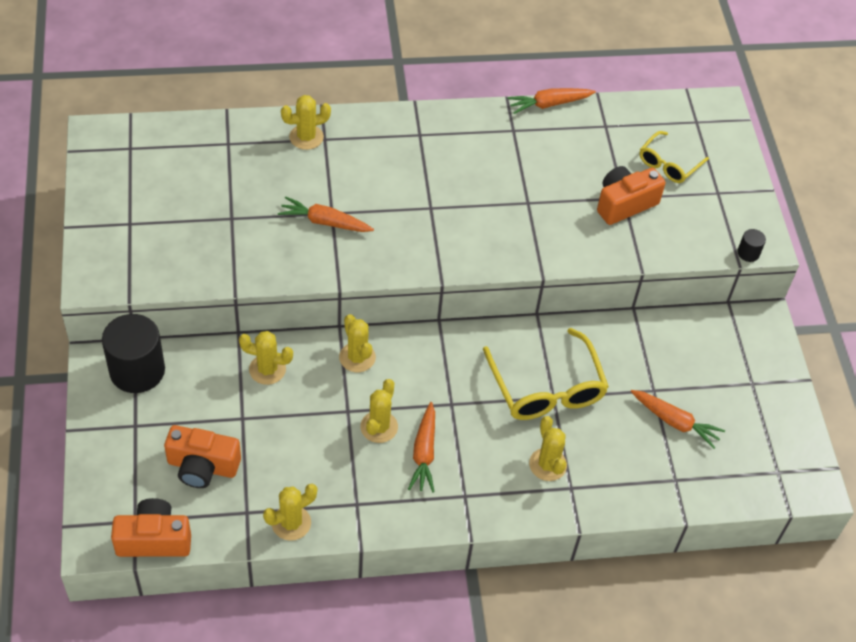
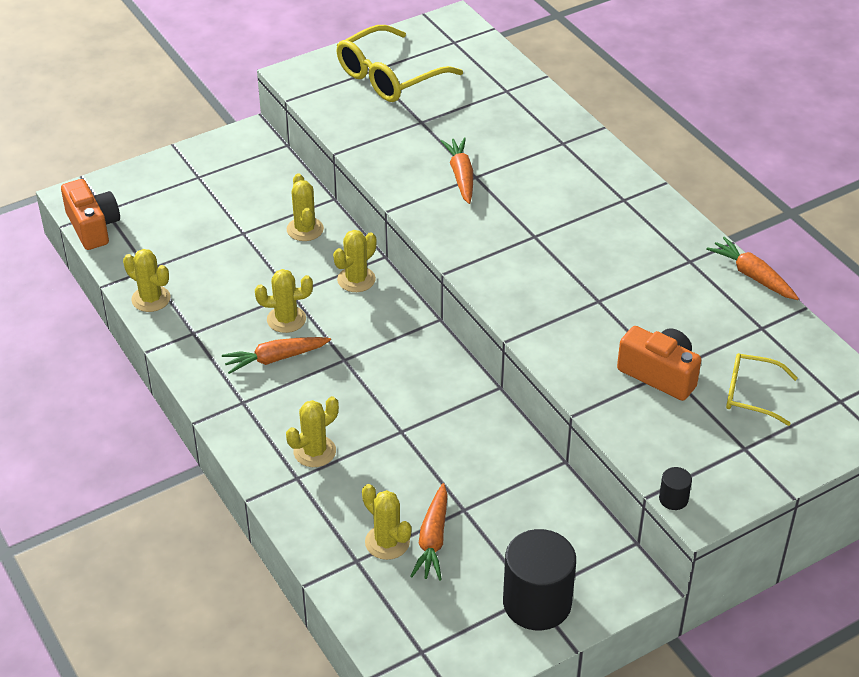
camera: 70 degrees right, 10 degrees down
black cylinder [102,314,165,393] -> black cylinder moved to [503,529,576,631]
orange camera [164,425,241,488] -> none
yellow cactus [281,95,331,150] -> yellow cactus moved to [362,484,411,560]
yellow glasses [483,328,609,420] -> yellow glasses moved to [336,25,463,102]

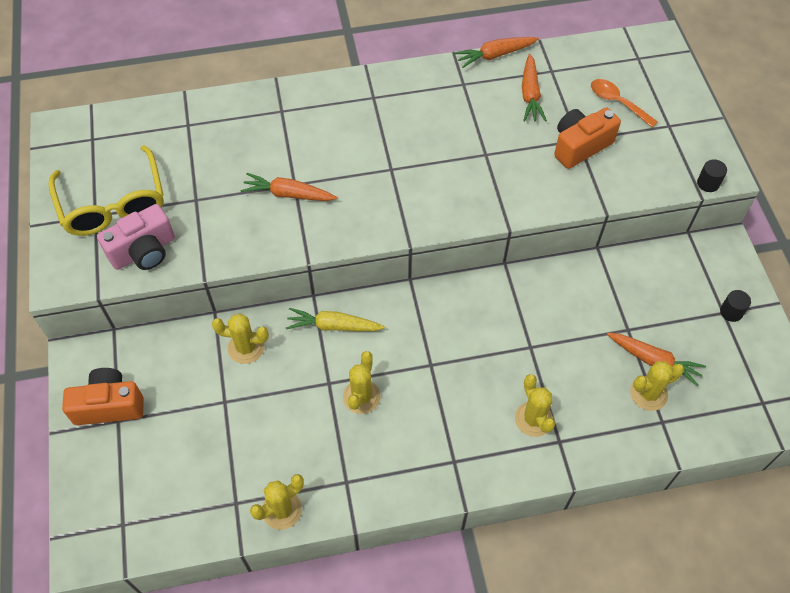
camera: 70 degrees left, 15 degrees up
orange camera [61,179,120,250] -> orange camera moved to [62,368,144,425]
orange carrot [222,337,331,374] -> orange carrot moved to [522,54,547,122]
yellow cactus [333,230,377,292] -> yellow carrot [286,308,385,331]
black cylinder [503,529,576,631] -> black cylinder [720,290,751,322], size x0.43
yellow glasses [726,353,798,426] -> orange spoon [591,79,658,127]
none -> pink camera [97,204,175,270]

